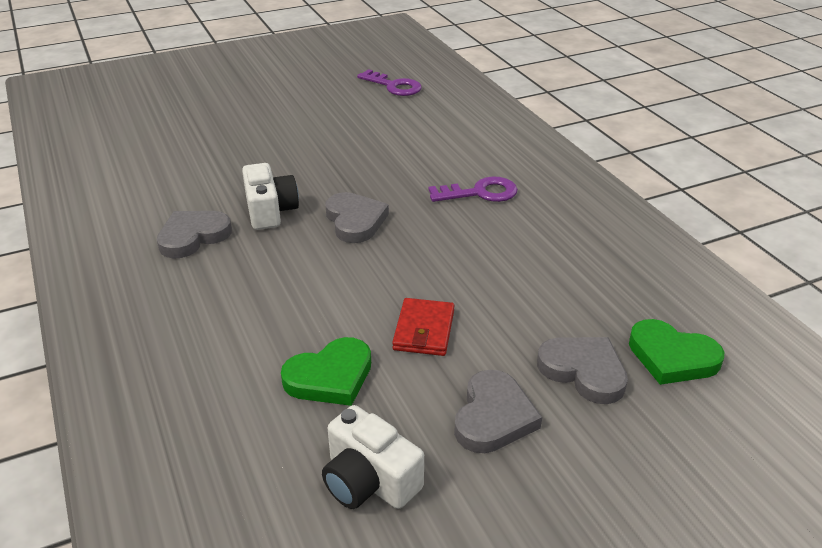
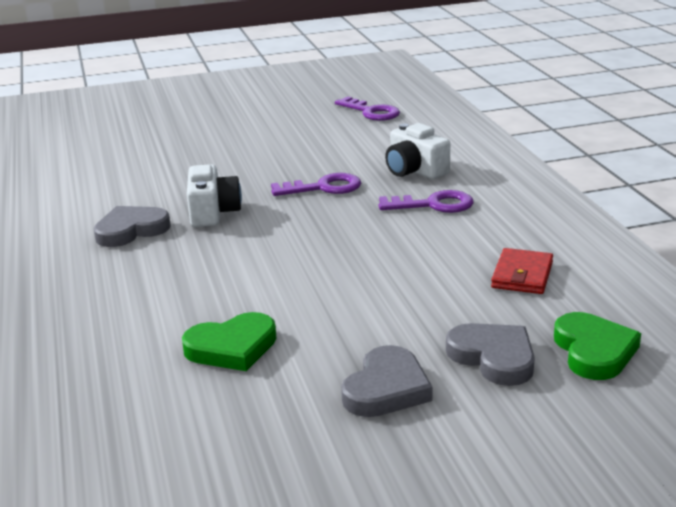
camera: 10 degrees right, 10 degrees down
white camera [322,405,424,509] -> white camera moved to [385,123,450,179]
grey heart [325,192,389,243] -> none
red wallet [392,298,455,356] -> red wallet moved to [491,248,553,294]
green heart [629,319,724,385] -> green heart turned 135 degrees counterclockwise [554,312,641,380]
none -> purple key [271,173,361,196]

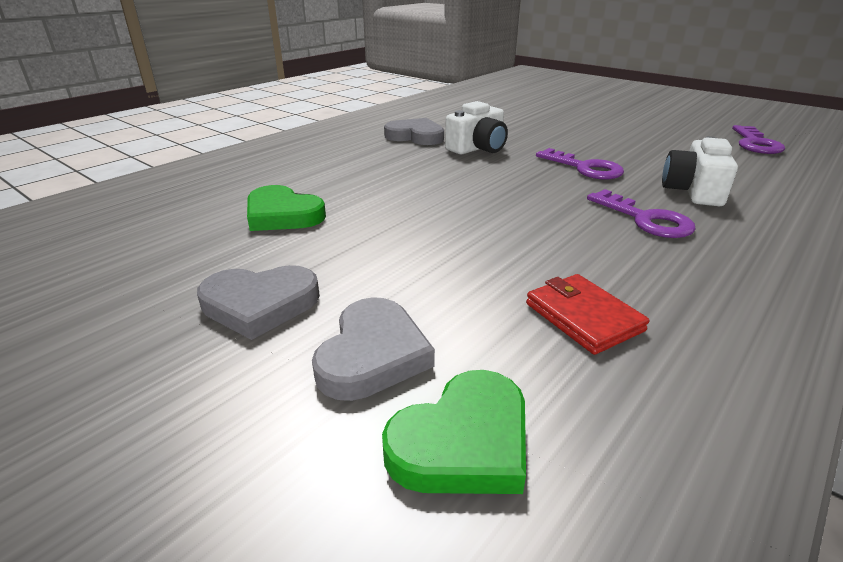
camera: 55 degrees right, 5 degrees up
red wallet [491,248,553,294] -> red wallet turned 75 degrees clockwise [526,274,649,355]

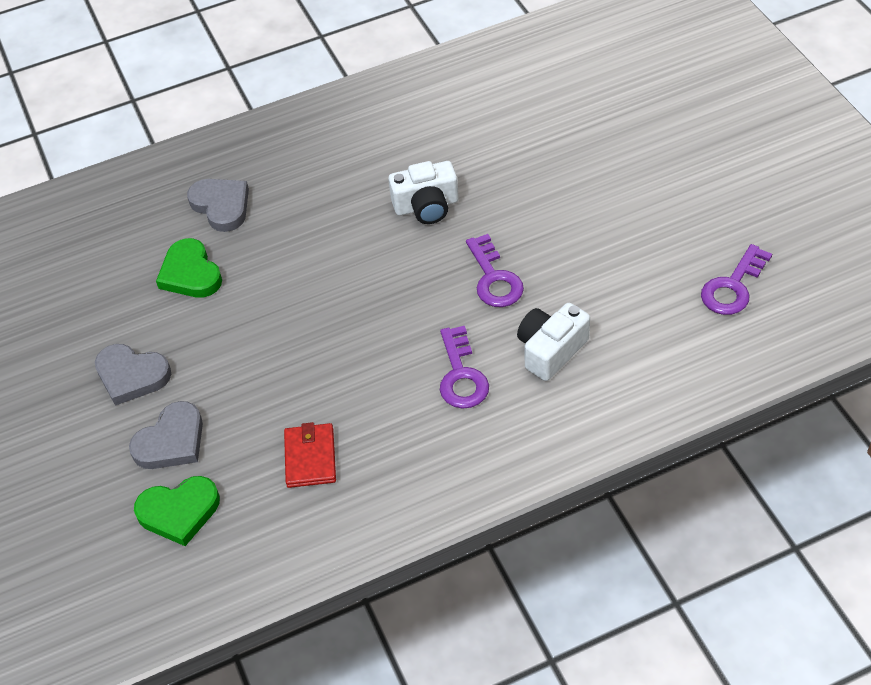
camera: 30 degrees right, 20 degrees up
grey heart [384,118,444,145] -> grey heart moved to [187,179,249,232]

